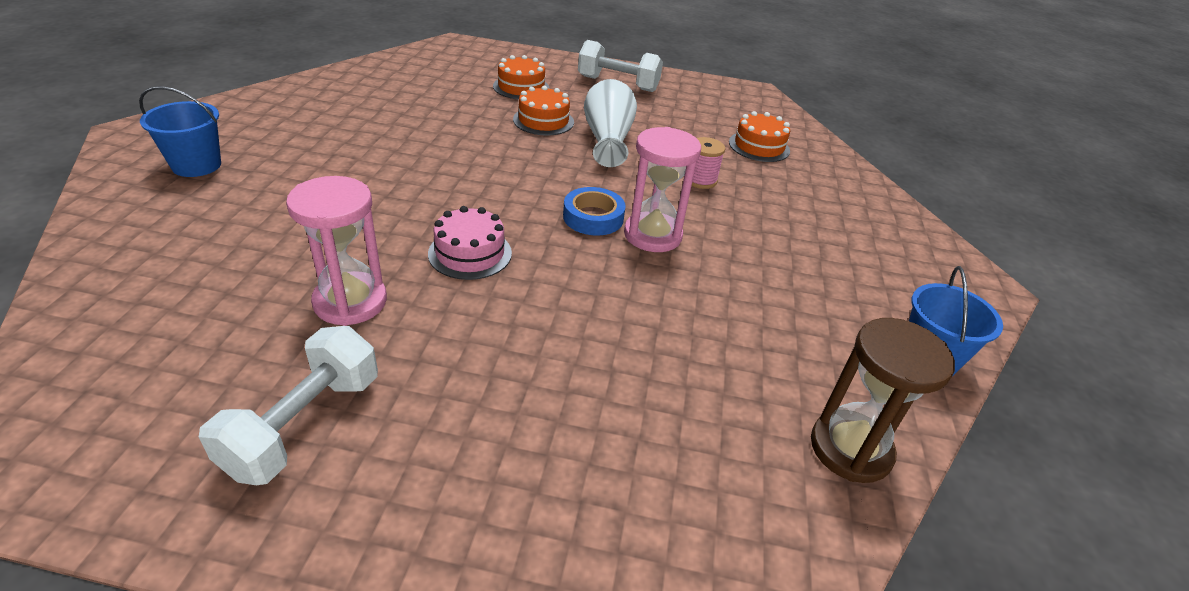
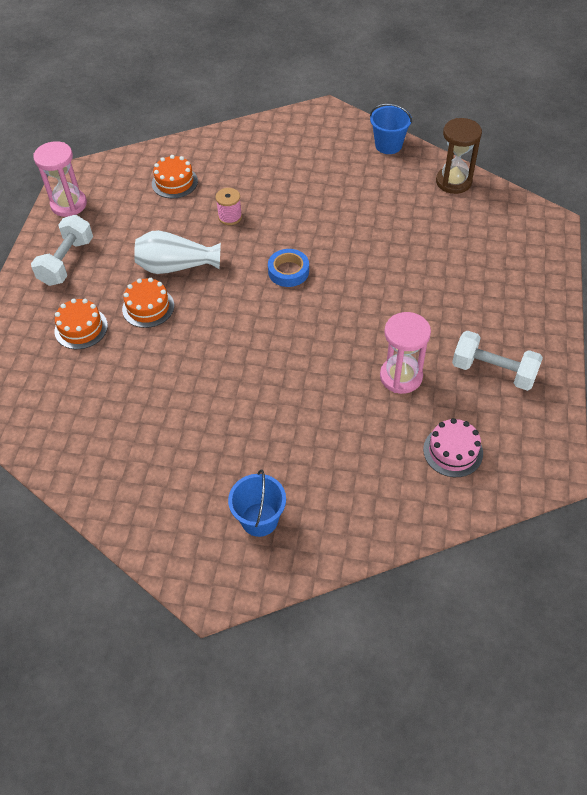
camera: 85 degrees left, 15 degrees up
pink cake [428,206,512,280] -> pink cake moved to [423,418,483,477]
pink hourglass [624,127,701,252] -> pink hourglass moved to [33,141,87,217]

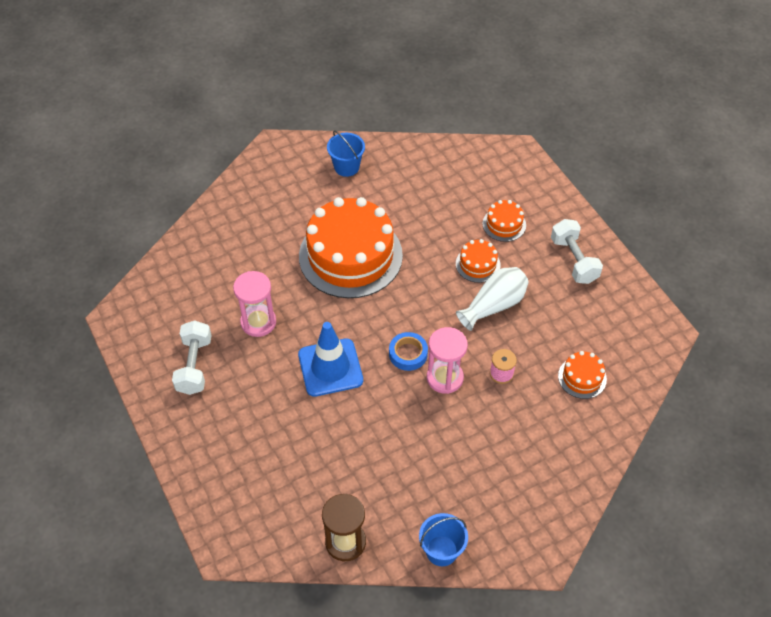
camera: 140 degrees right, 0 degrees up
pink hourglass [33,141,87,217] -> pink hourglass moved to [427,327,468,394]
blue bucket [228,469,286,537] -> blue bucket moved to [327,130,365,177]
pink cake [423,418,483,477] -> none
white dumbbell [452,331,543,391] -> white dumbbell turned 75 degrees counterclockwise [172,320,212,395]
none -> blue traffic cone [298,322,363,397]
none -> orange cake [299,197,403,298]

